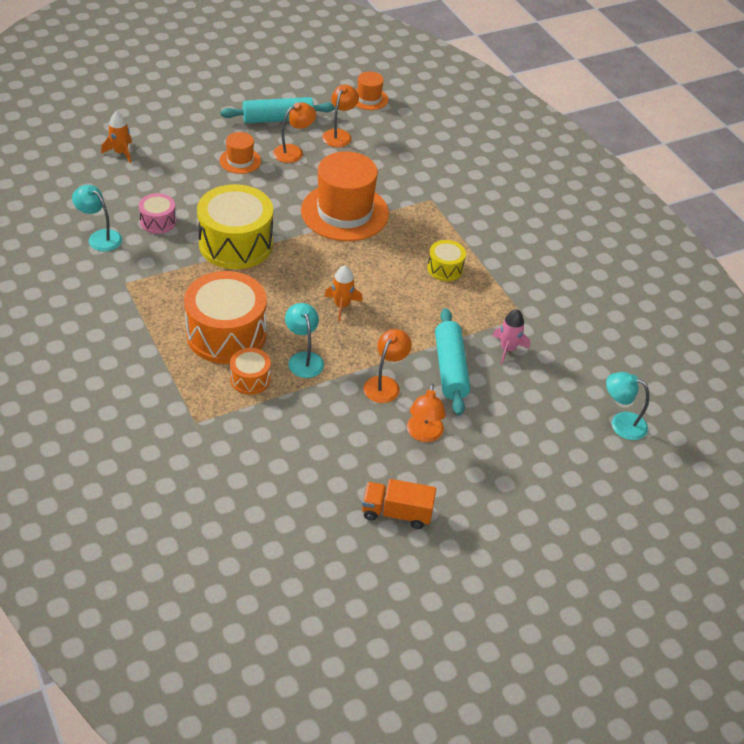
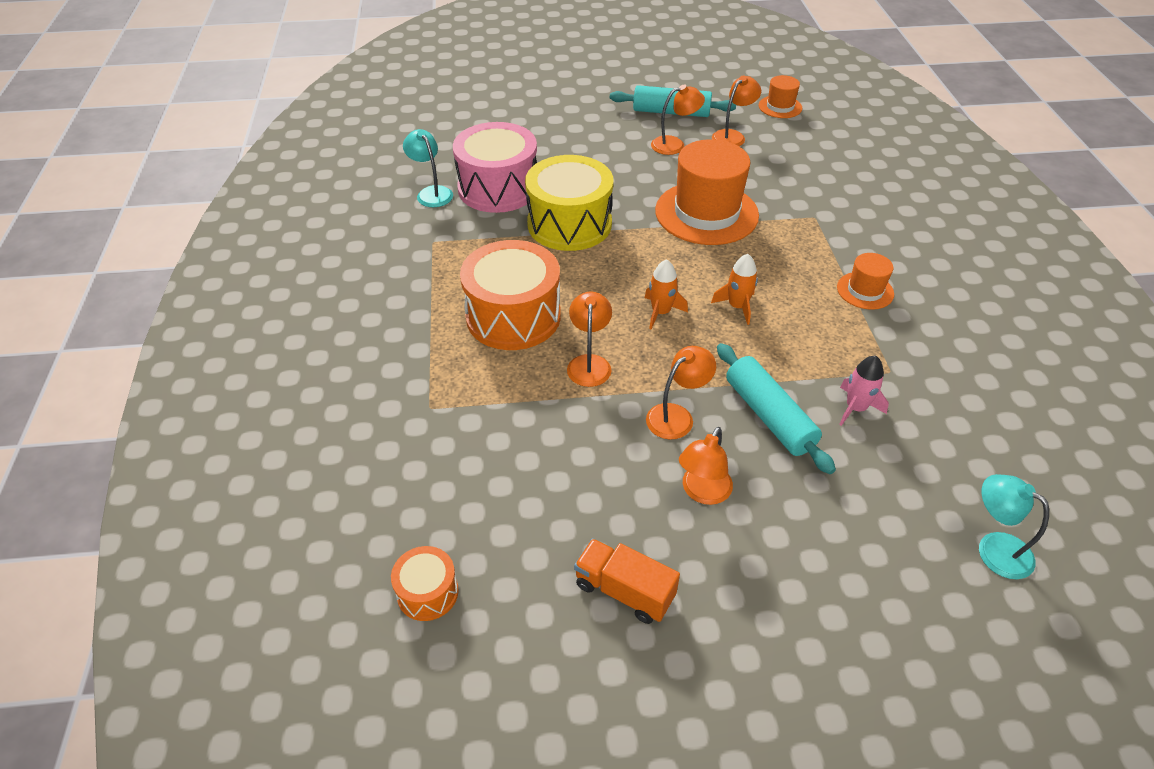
camera: 25 degrees right, 0 degrees up
orange rocket [101,111,132,163] -> orange rocket moved to [711,254,758,325]
pink drum [139,193,176,234] -> pink drum [453,122,537,213], size x2.05
orange hat [219,132,261,174] -> orange hat moved to [837,253,894,310]
orange drum [230,348,271,395] -> orange drum moved to [391,546,459,621]
turquoise lamp [285,303,324,378] -> orange lamp [567,291,612,387]
yellow drum [427,240,466,281] -> none
turquoise rolling pin [435,308,470,416] -> turquoise rolling pin turned 45 degrees counterclockwise [717,343,836,474]

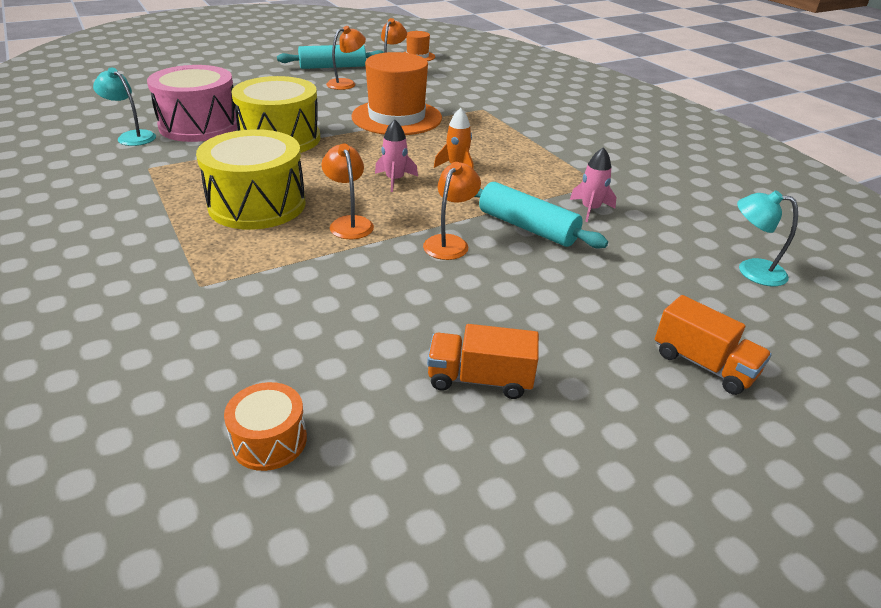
camera: 25 degrees left, 10 degrees down
orange drum [460,240,561,350] -> yellow drum [196,129,306,230]
orange rocket [645,259,688,329] -> pink rocket [375,119,418,192]
orange lamp [679,427,733,505] -> none
orange hat [837,253,894,310] -> none
none -> orange truck [655,295,772,395]

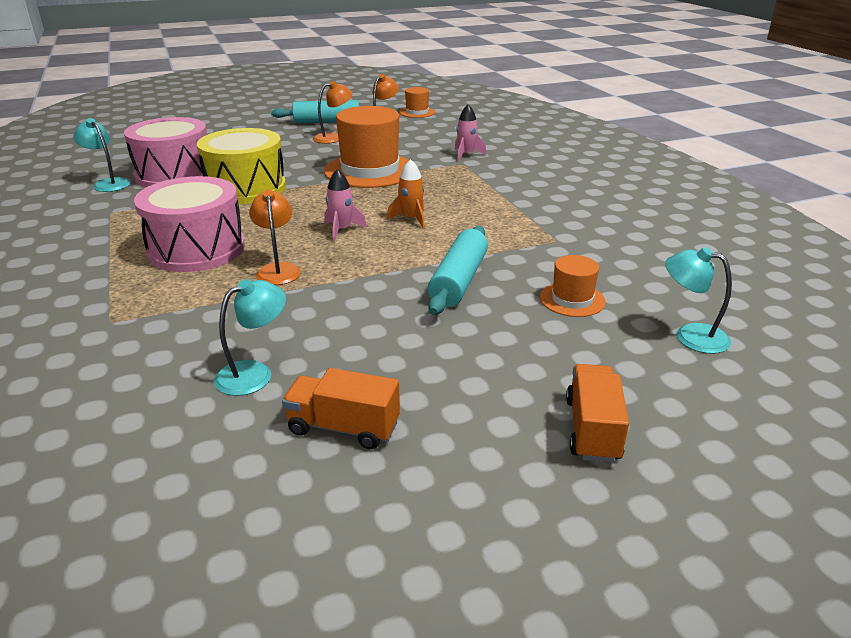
camera: 10 degrees right, 5 degrees down
yellow drum [196,129,306,230] -> pink drum [134,176,245,272]
orange drum [224,382,307,471] -> none
orange lamp [423,162,481,260] -> none
turquoise rolling pin [474,182,608,248] -> turquoise rolling pin turned 60 degrees clockwise [428,226,488,315]
pink rocket [570,147,616,222] -> pink rocket moved to [455,104,486,161]
orange truck [655,295,772,395] -> orange truck turned 135 degrees counterclockwise [566,364,629,463]
none -> turquoise lamp [214,279,286,396]
none -> orange hat [540,255,606,317]

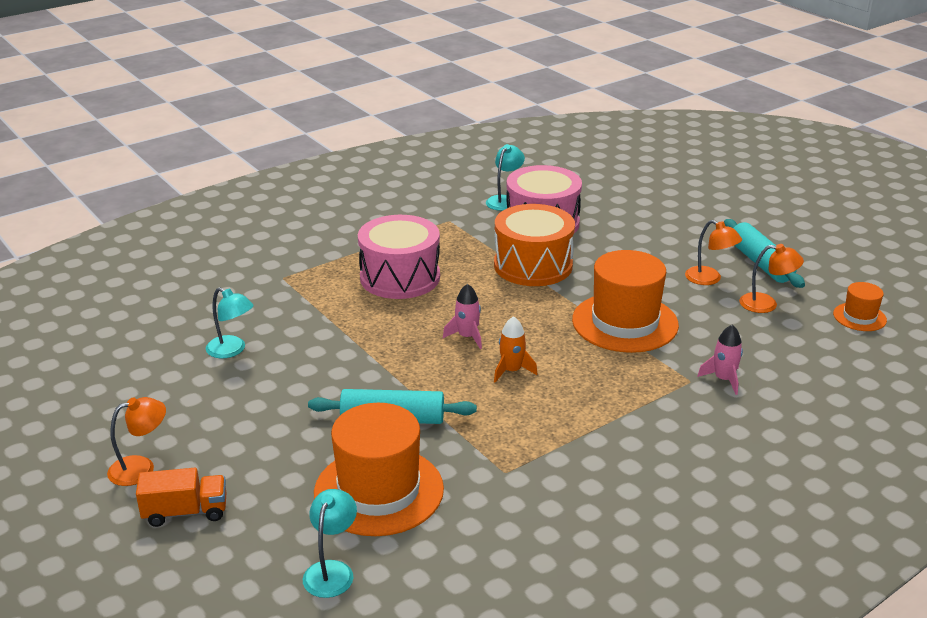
camera: 75 degrees right, 0 degrees up
yellow drum [197,128,286,204] -> orange drum [494,204,575,286]
orange lamp [249,190,301,285] -> orange lamp moved to [107,397,166,486]
orange truck [282,368,400,449] -> none
orange hat [540,255,606,317] -> orange hat [314,403,444,536], size x2.04

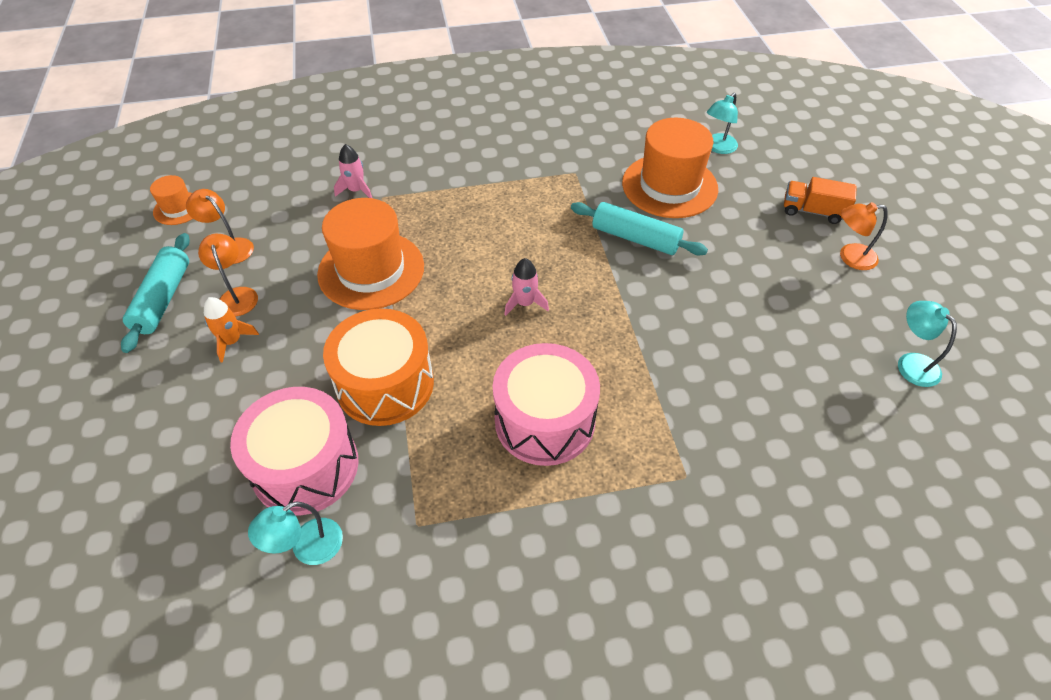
camera: 155 degrees left, 20 degrees up
turquoise lamp [206,287,254,358] -> turquoise lamp moved to [898,301,957,387]
orange rocket [494,316,537,383] -> orange rocket moved to [204,297,259,363]

